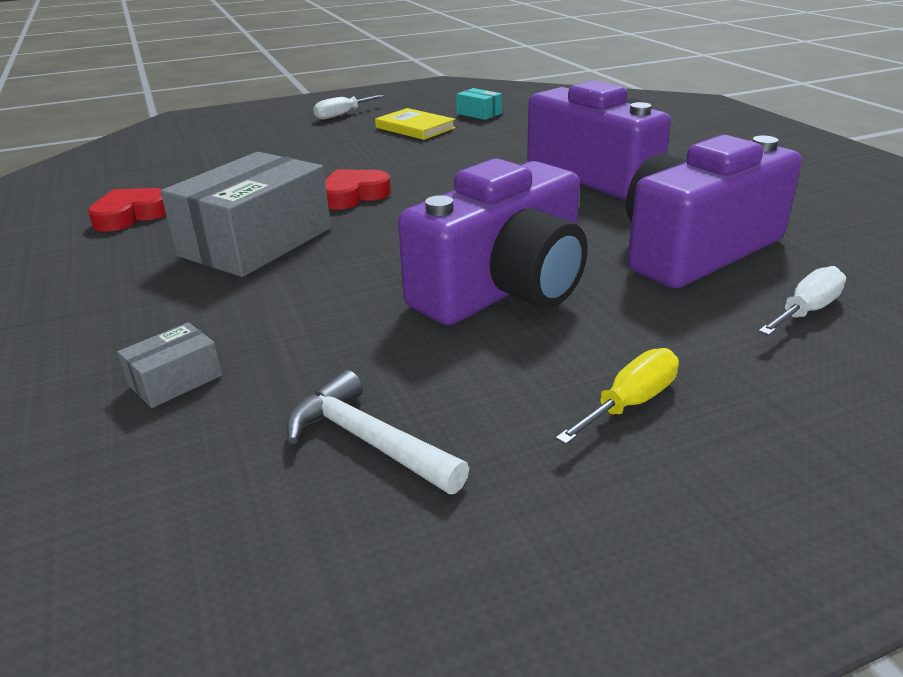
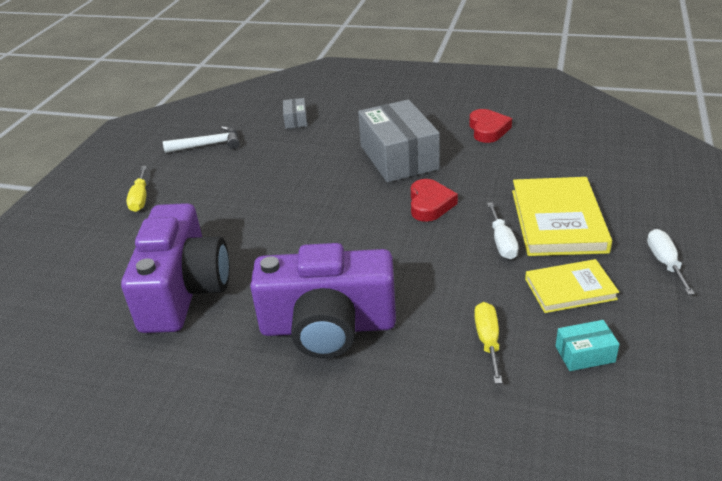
camera: 130 degrees right, 5 degrees up
purple camera [398,159,588,325] -> none
white screwdriver [758,266,846,336] -> white screwdriver moved to [487,202,519,259]
none -> yellow screwdriver [474,302,502,384]
none -> yellow book [512,177,612,256]

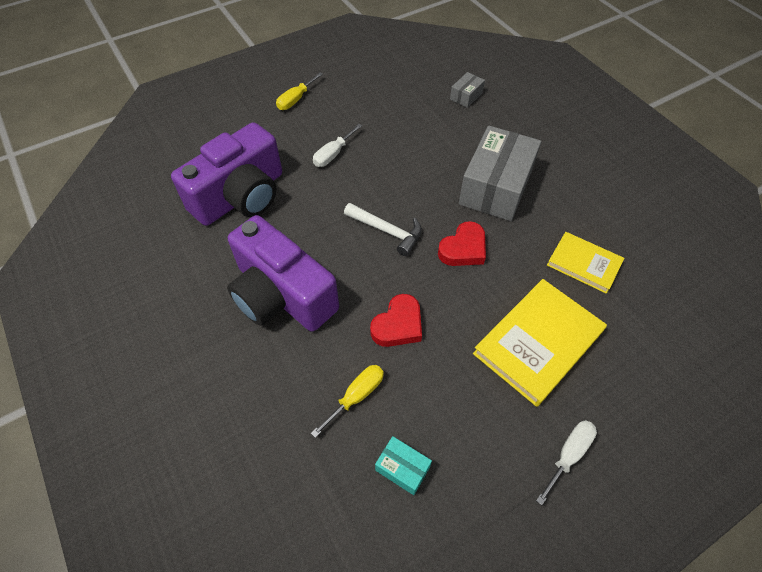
camera: 40 degrees right, 20 degrees up
white hammer [163,126,240,153] -> white hammer moved to [344,203,422,256]
red heart [469,109,512,143] -> red heart moved to [370,294,422,347]
white screwdriver [487,202,519,259] -> white screwdriver moved to [313,124,362,167]
yellow book [525,259,619,313] -> yellow book moved to [547,232,624,294]

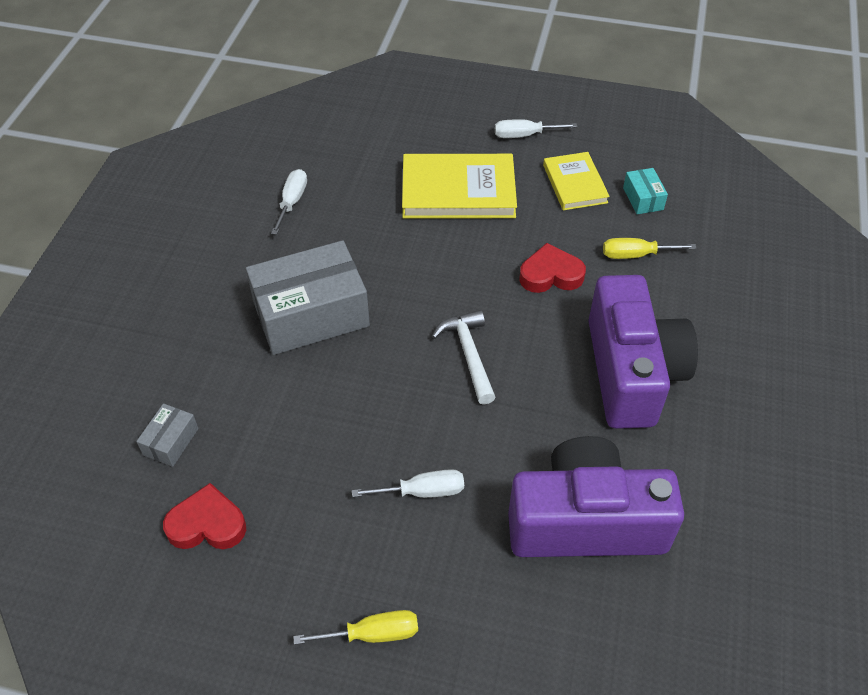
camera: 135 degrees left, 5 degrees down
red heart [438,221,486,266] -> red heart moved to [163,483,246,549]
grey box [450,72,485,108] -> grey box turned 60 degrees counterclockwise [136,403,198,467]
yellow book [547,232,624,294] -> yellow book moved to [543,152,610,210]
none -> white screwdriver [271,169,307,235]

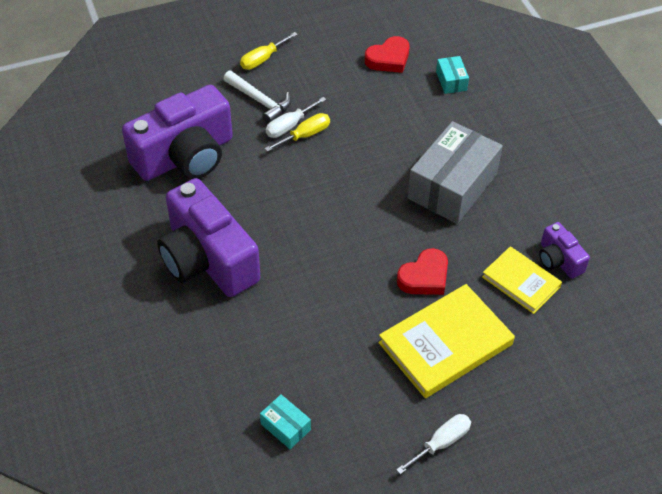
camera: 145 degrees right, 0 degrees up
grey box [136,403,198,467] -> turquoise box [436,56,469,94]
white screwdriver [271,169,307,235] -> purple camera [539,222,590,279]
white hammer [432,310,496,405] -> white hammer moved to [224,71,291,124]
red heart [519,243,586,293] -> red heart moved to [397,248,448,295]
yellow book [543,152,610,210] -> yellow book moved to [482,246,562,314]
yellow screwdriver [603,238,697,259] -> yellow screwdriver moved to [265,113,330,152]

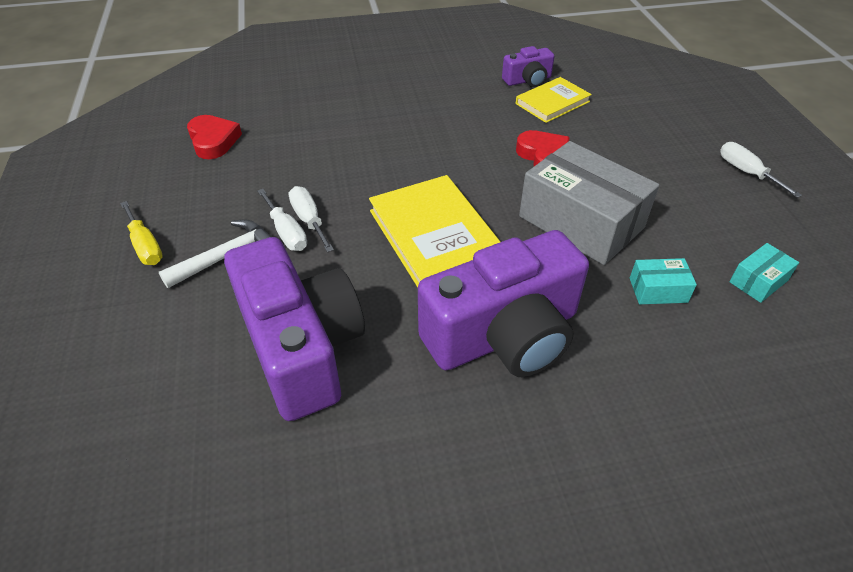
camera: 80 degrees left, 5 degrees down
yellow screwdriver [265,113,330,152] -> white screwdriver [289,186,334,252]
yellow book [379,284,515,398] -> yellow book moved to [369,175,500,287]
grey box [407,121,503,224] -> grey box moved to [519,141,659,265]
turquoise box [436,56,469,94] -> turquoise box moved to [630,258,697,304]

